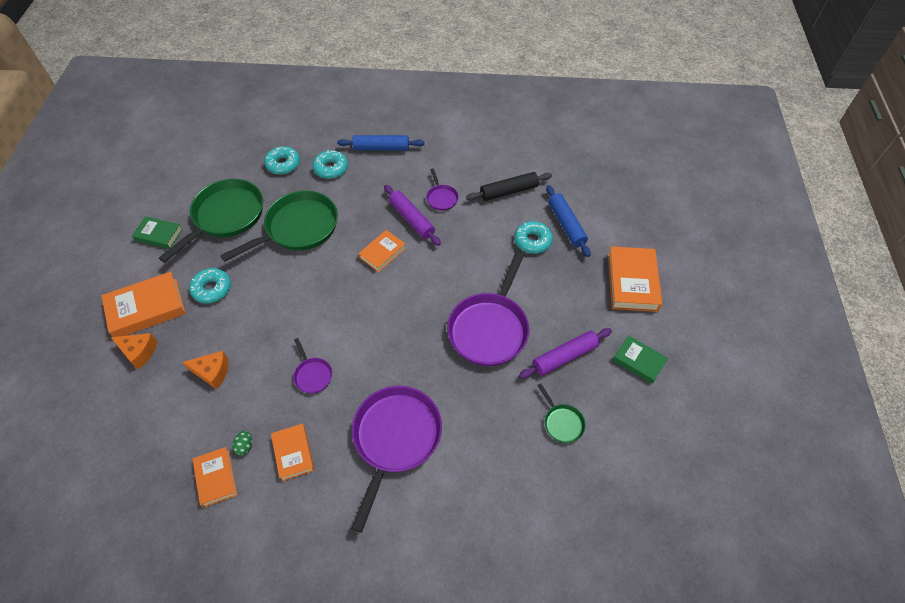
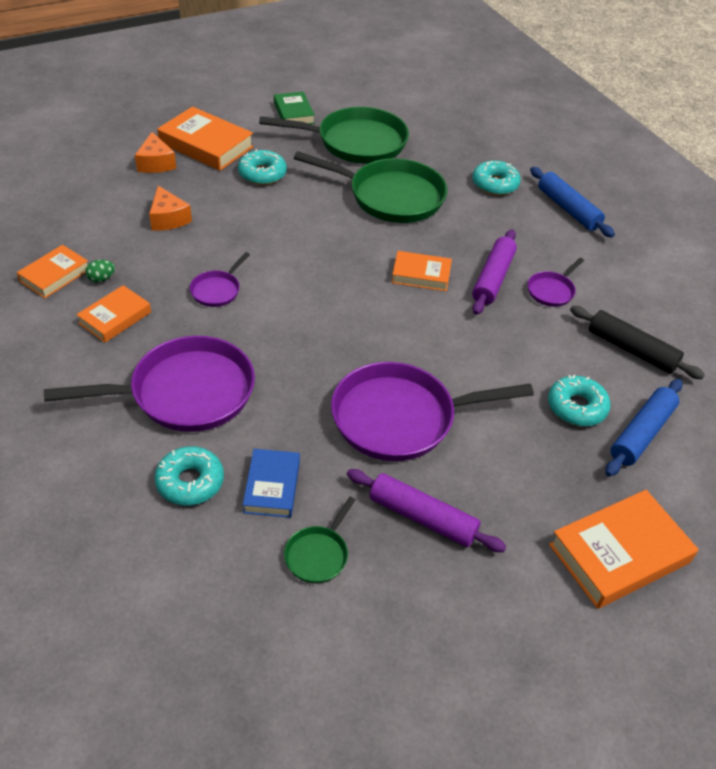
camera: 55 degrees right, 10 degrees down
turquoise donut [264,146,300,175] -> turquoise donut moved to [154,446,224,505]
green book [612,335,668,384] -> none
none -> blue book [243,449,300,518]

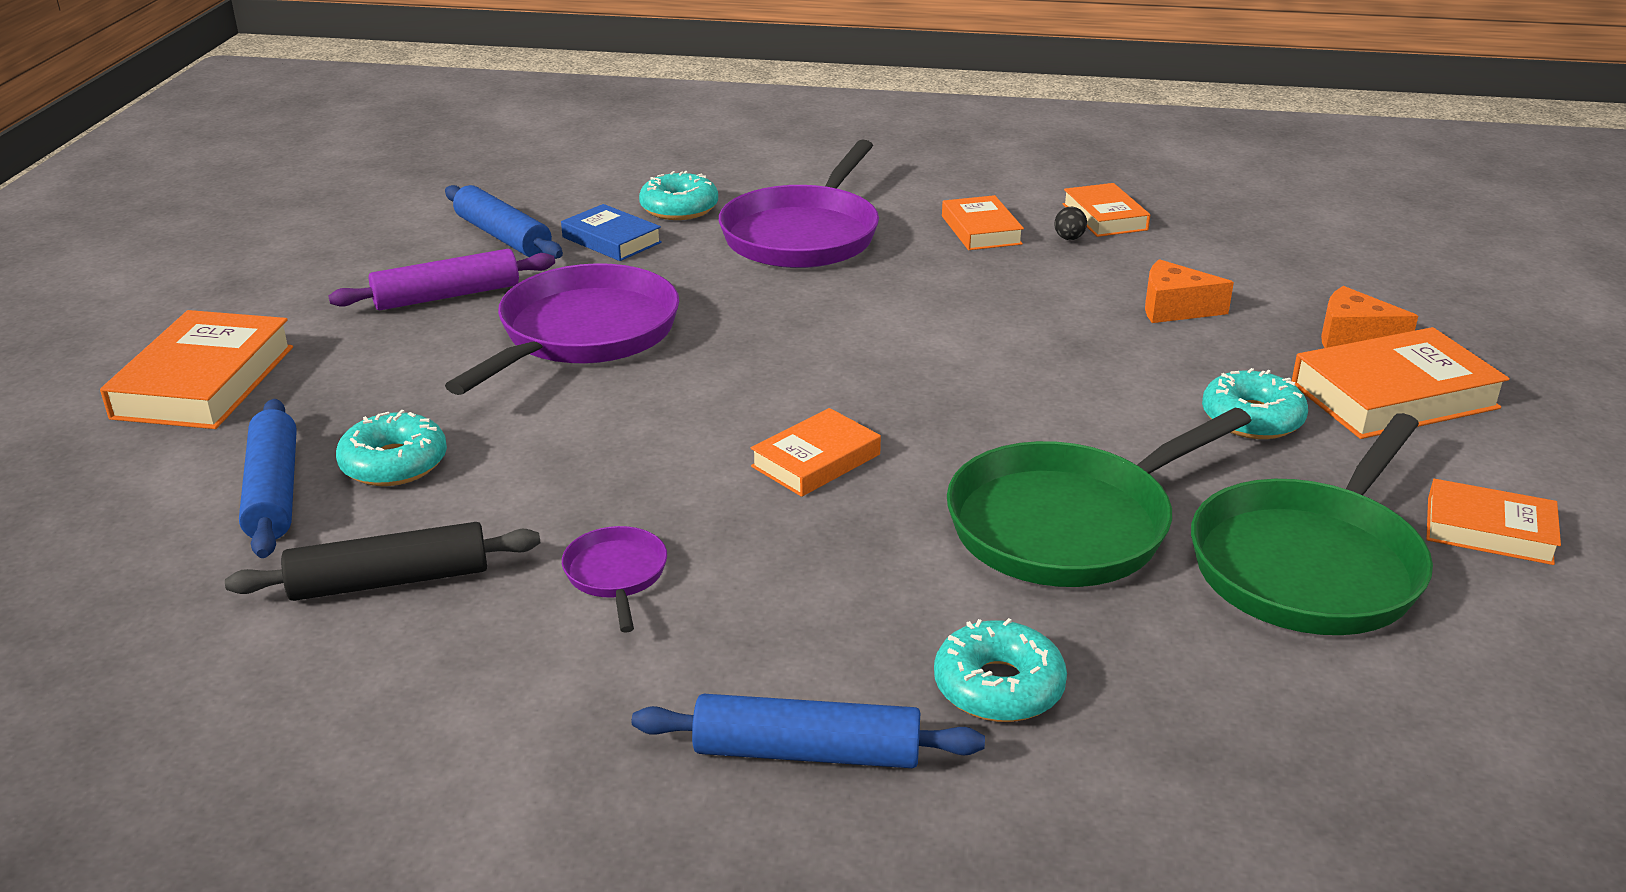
camera: 130 degrees right, 15 degrees down
green egg [85,260,115,282] -> black egg [1054,207,1087,240]
purple pan [190,252,250,307] -> none
green book [274,91,315,124] -> orange book [1426,479,1561,565]
green pan [284,497,355,584] -> blue rolling pin [445,185,563,259]
purple rolling pin [472,229,517,315] -> none

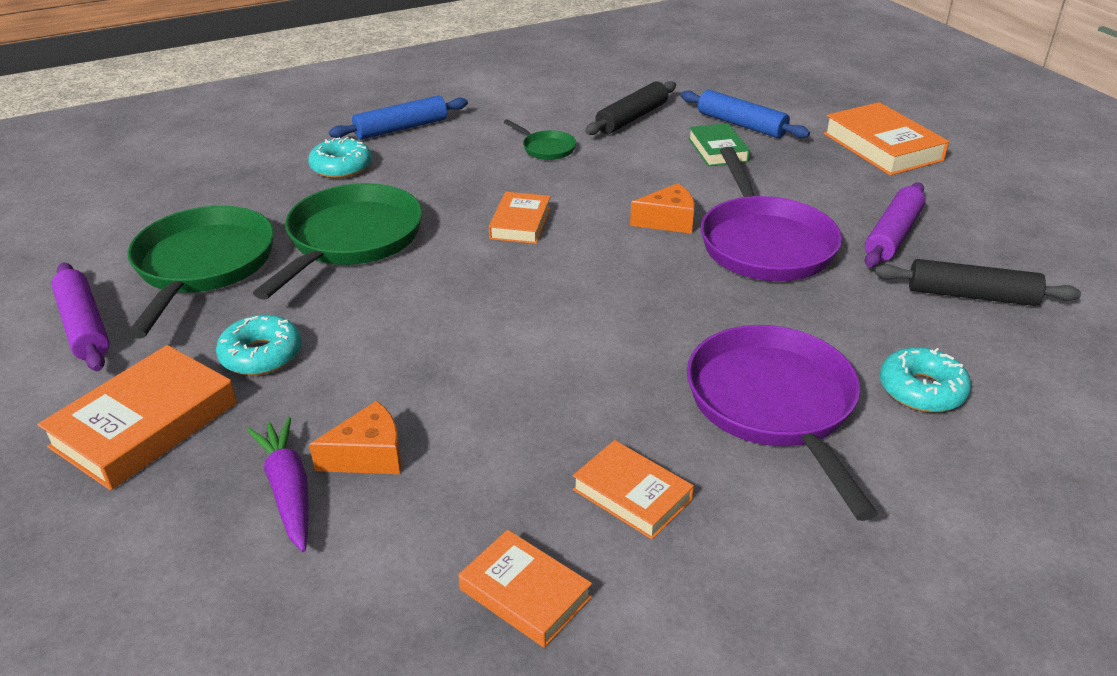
camera: 145 degrees right, 5 degrees up
turquoise donut [336,410,447,486] -> green book [688,123,750,166]
blue rolling pin [445,185,563,259] -> black rolling pin [875,259,1081,306]
blue book [561,204,662,261] -> none
purple pan [562,526,667,633] -> green pan [504,119,576,160]
black egg [1054,207,1087,240] -> none
orange cheese [1321,286,1418,348] -> orange cheese moved to [630,183,695,234]
orange book [1426,479,1561,565] -> purple rolling pin [51,263,110,371]
none -> purple carrot [247,417,309,552]

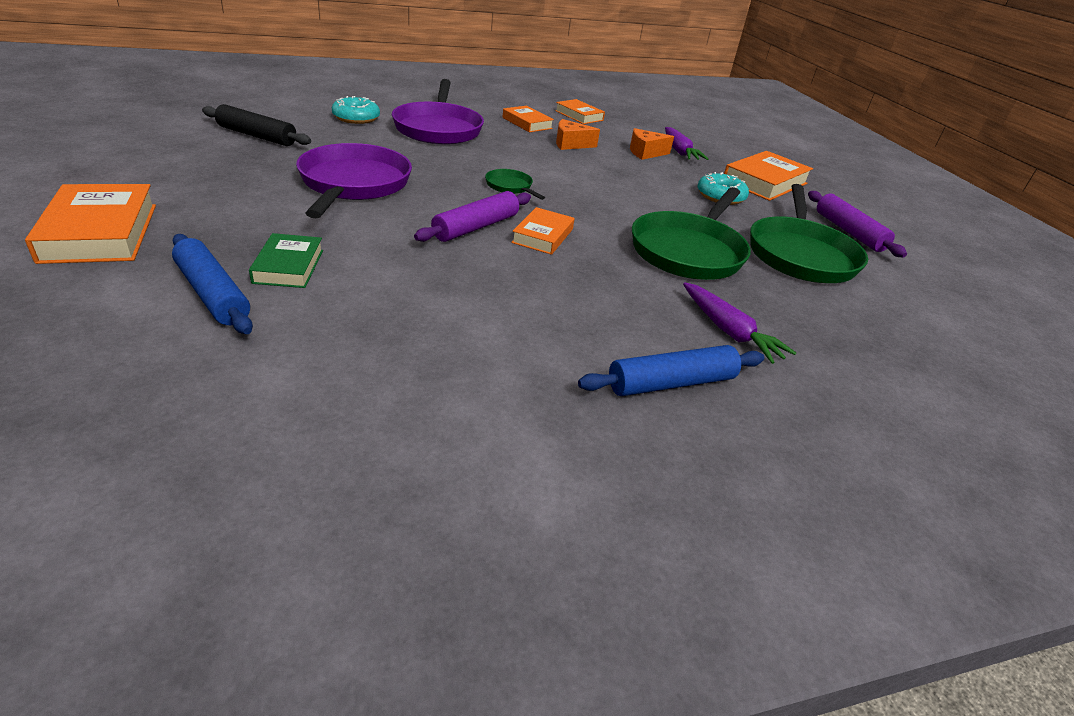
camera: 175 degrees left, 0 degrees up
turquoise donut [308,137,372,178] -> purple carrot [683,282,796,364]
green pan [504,119,576,160] -> green pan moved to [485,169,545,200]
black rolling pin [585,81,676,135] -> none
orange cheese [630,183,695,234] -> orange cheese moved to [556,119,600,150]
purple rolling pin [865,183,925,268] -> purple rolling pin moved to [414,191,531,242]

